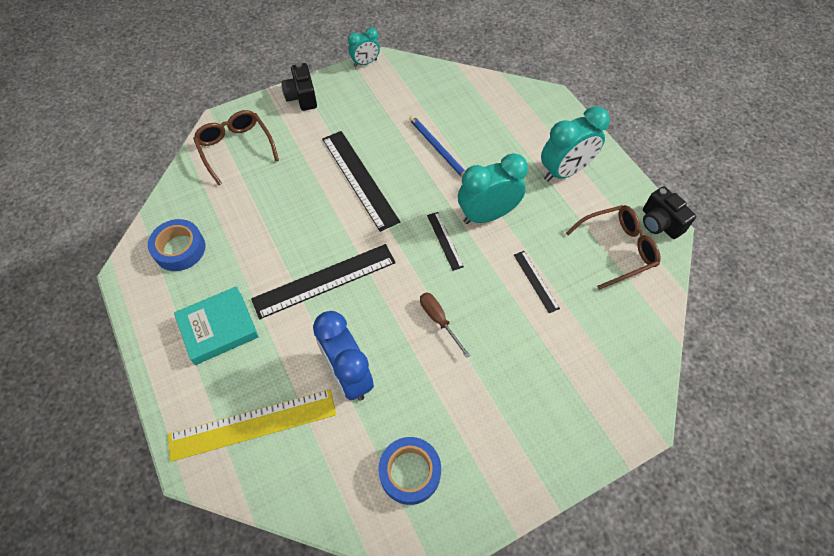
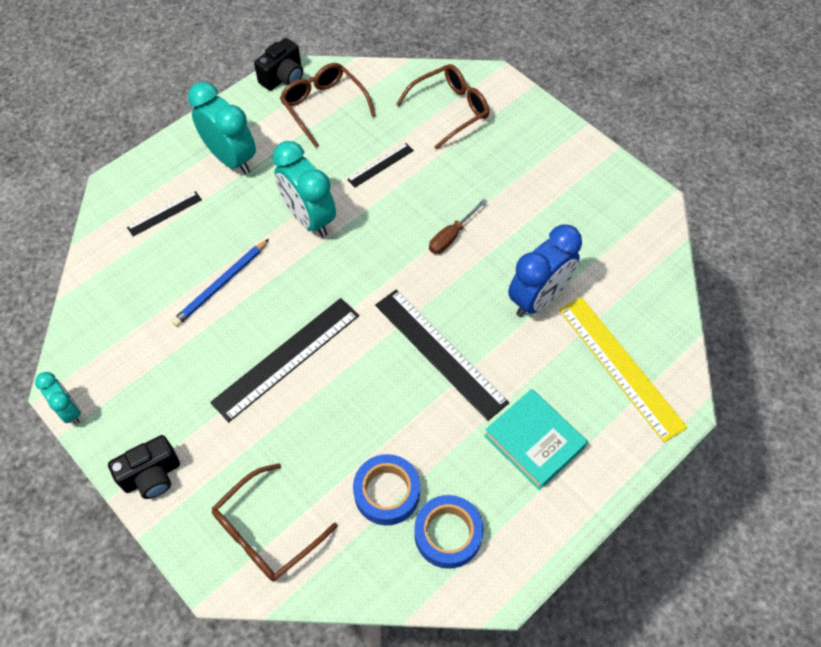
camera: 105 degrees left, 0 degrees up
blue tape [378,437,441,505] -> blue tape moved to [353,454,420,525]
black ruler [427,212,464,271] -> black ruler moved to [127,191,202,236]
none -> brown glasses [396,64,489,150]

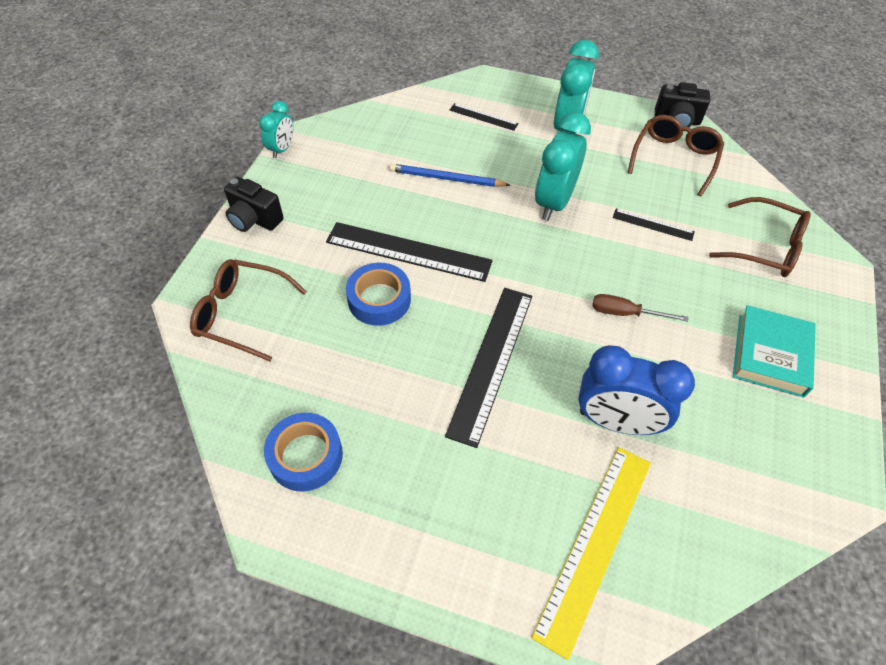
camera: 60 degrees right, 5 degrees down
blue tape [353,454,420,525] -> blue tape moved to [346,263,411,326]
turquoise book [484,389,588,490] -> turquoise book moved to [733,305,816,398]

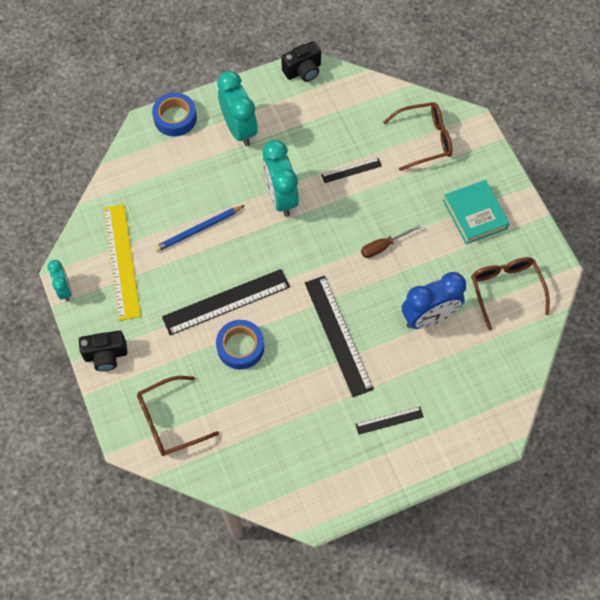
camera: 40 degrees left, 10 degrees up
blue tape [264,413,343,491] -> blue tape moved to [152,92,197,137]
black ruler [450,103,519,131] -> black ruler moved to [356,407,424,435]
yellow ruler [531,447,651,660] -> yellow ruler moved to [103,204,141,321]
brown glasses [628,115,724,196] -> brown glasses moved to [471,257,550,330]

